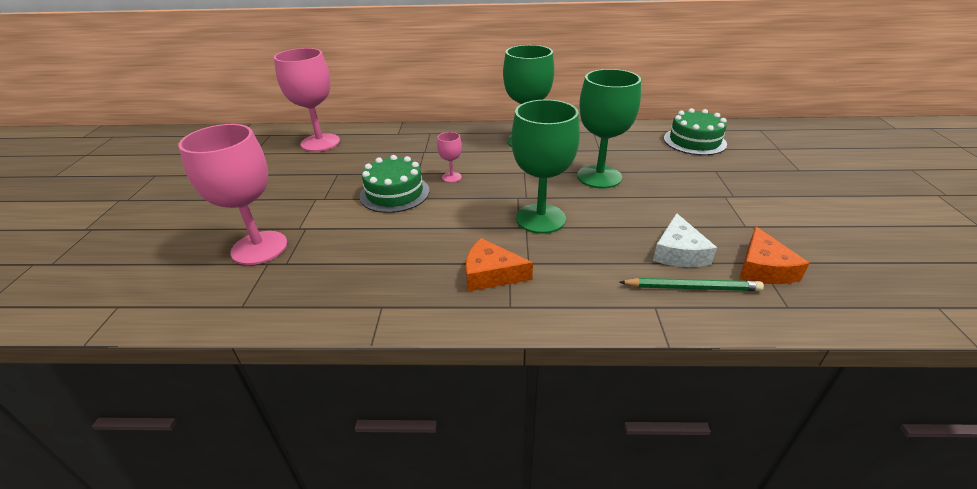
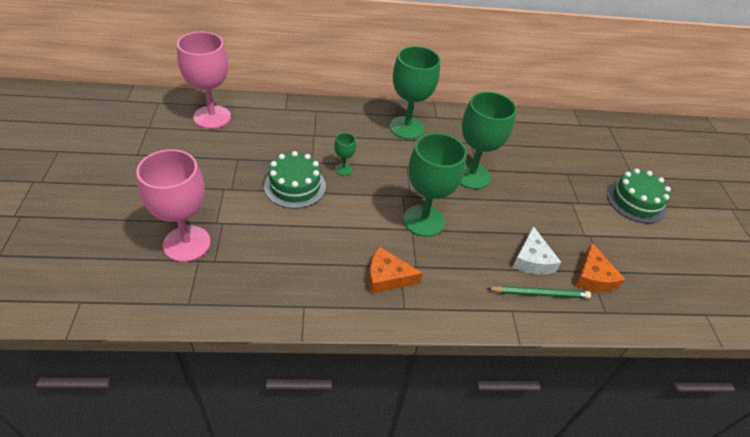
camera: 10 degrees left, 10 degrees up
pink goblet [437,132,462,183] -> green goblet [334,133,356,175]
green cake [664,108,727,155] -> green cake moved to [607,169,671,223]

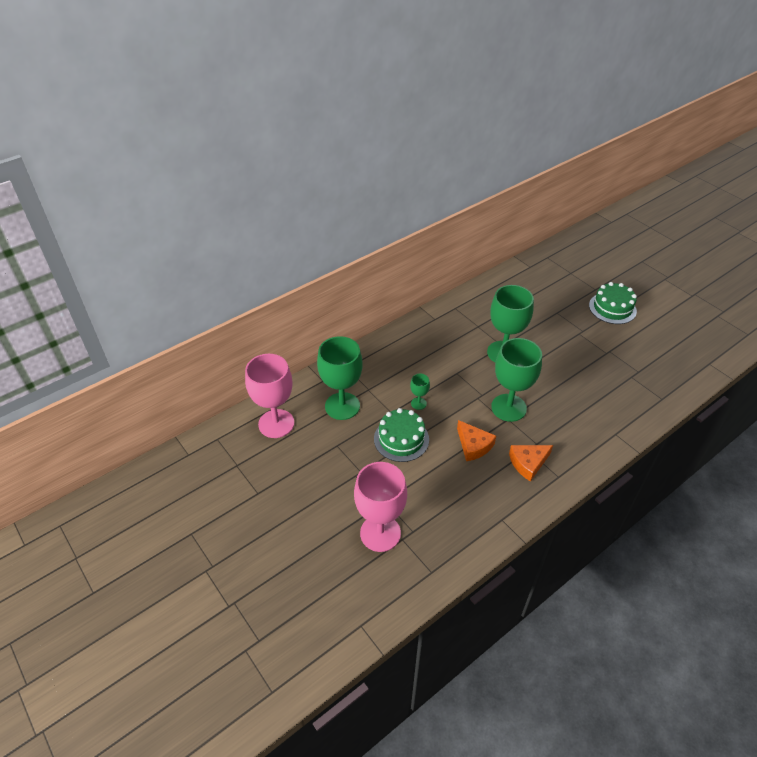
camera: 30 degrees left, 0 degrees up
green goblet [390,46,440,139] -> green goblet moved to [317,336,363,420]
green pencil [486,286,591,299] -> none
white cheese [512,226,561,275] -> none
orange cheese [575,243,625,292] -> orange cheese moved to [457,420,496,461]

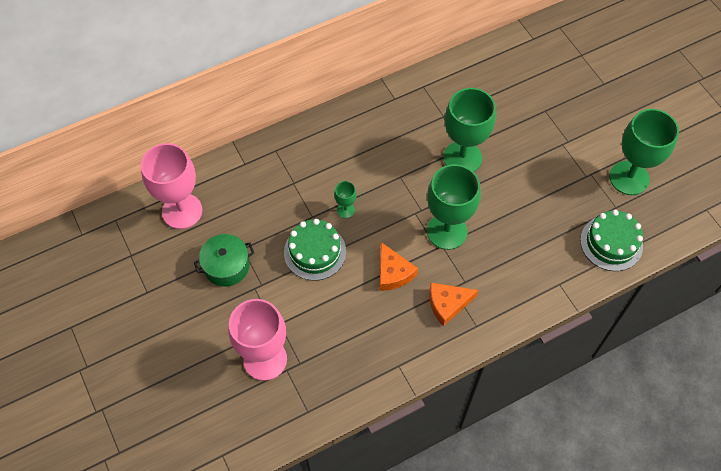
camera: 10 degrees right, 15 degrees up
green goblet [317,336,363,420] -> green goblet moved to [610,109,679,195]
green cake [589,282,637,324] -> green cake moved to [580,210,643,271]
none -> green pot [194,234,254,287]

